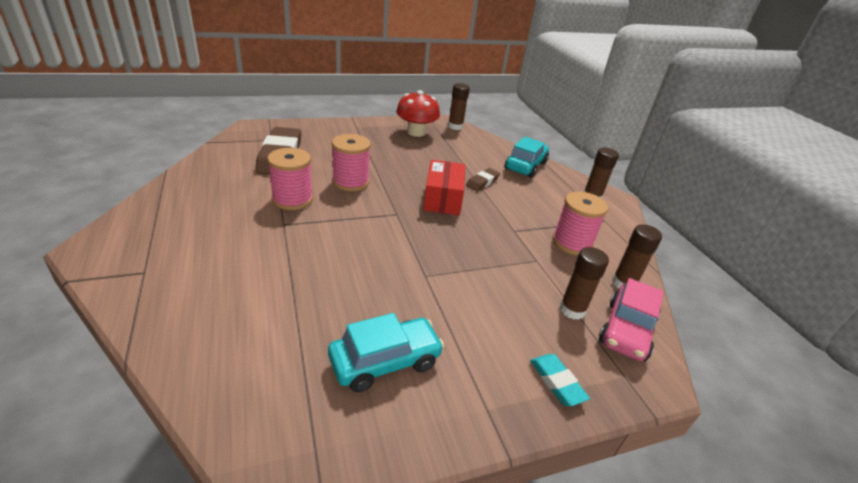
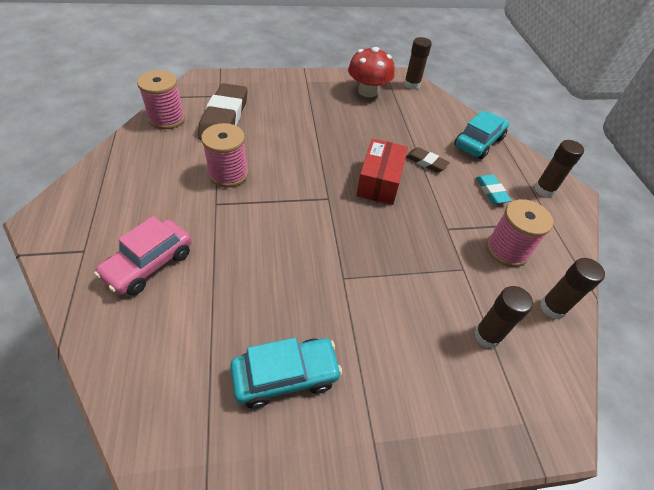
camera: 10 degrees right, 15 degrees up
pink spool [332,134,371,192] -> pink spool moved to [137,70,185,129]
brown eraser [466,168,500,191] -> brown eraser turned 75 degrees clockwise [406,147,450,173]
turquoise eraser [530,354,590,406] -> turquoise eraser moved to [476,174,512,204]
pink car [599,278,664,361] -> pink car moved to [94,216,192,295]

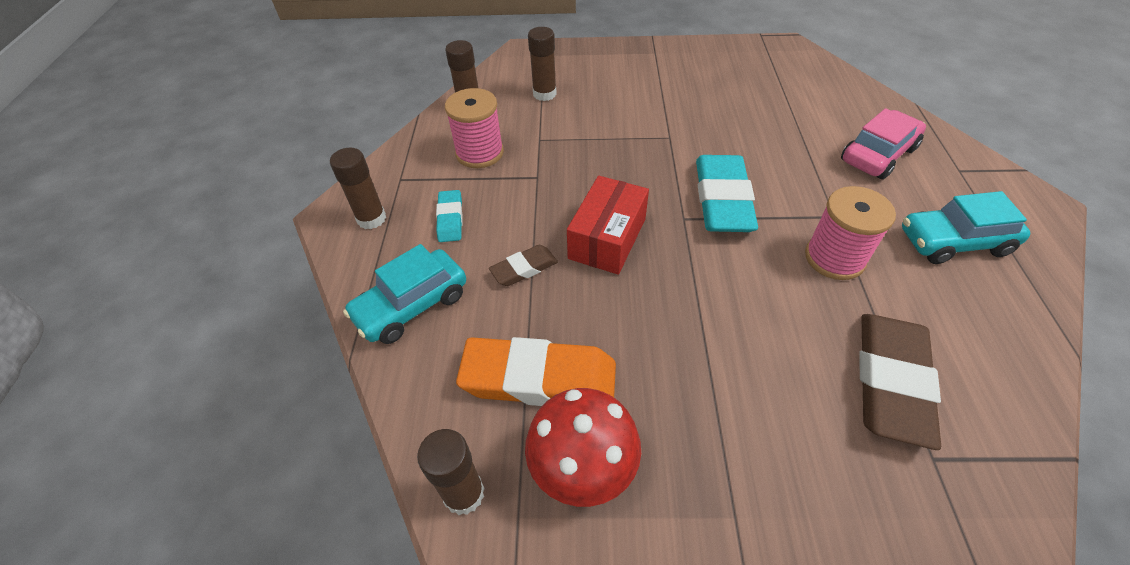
camera: 165 degrees left, 0 degrees up
pink spool [137,70,185,129] -> none
turquoise car [230,338,342,409] -> turquoise car moved to [902,191,1030,264]
brown eraser [406,147,450,173] -> brown eraser turned 75 degrees counterclockwise [489,245,558,286]
none -> orange eraser [456,337,616,406]
none -> turquoise eraser [696,155,758,232]

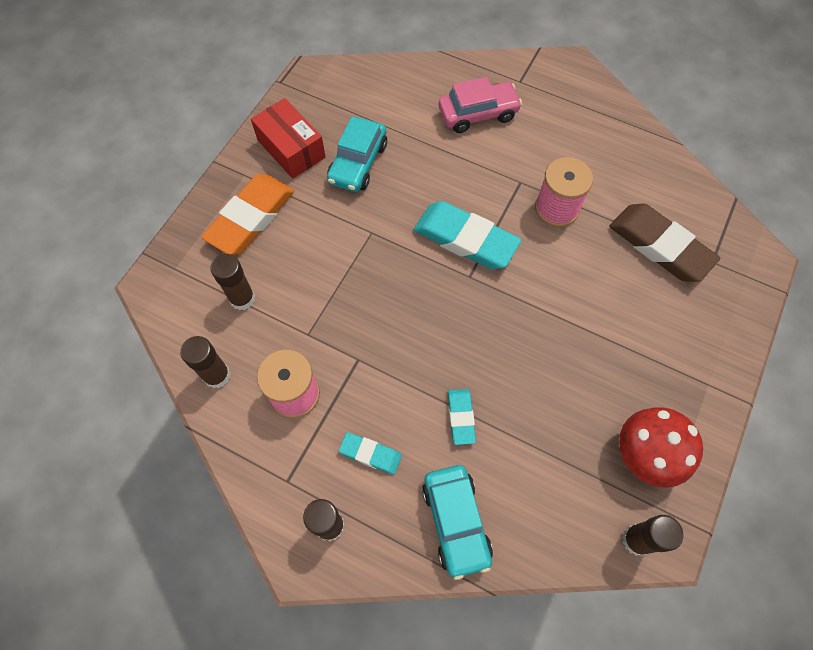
camera: 65 degrees left, 15 degrees up
orange eraser [456,337,616,406] -> orange eraser moved to [201,174,294,255]
brown eraser [489,245,558,286] -> turquoise eraser [448,389,476,445]
red box [567,176,649,275] -> red box moved to [251,98,326,179]
pink car [841,108,926,179] -> pink car turned 90 degrees clockwise [439,77,522,133]
turquoise car [902,191,1030,264] -> turquoise car moved to [327,117,387,192]

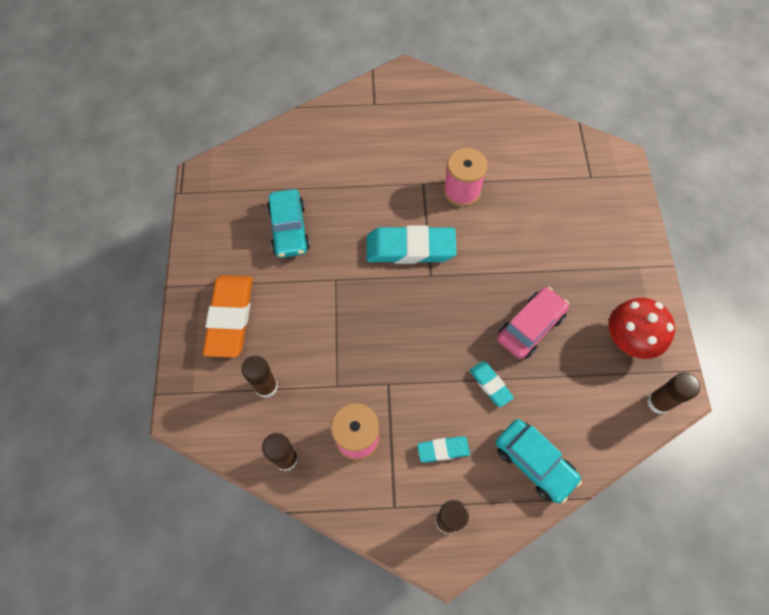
camera: 30 degrees left, 0 degrees up
red box [251,98,326,179] -> none
pink car [439,77,522,133] -> pink car moved to [497,287,569,359]
brown eraser [610,203,721,282] -> none

